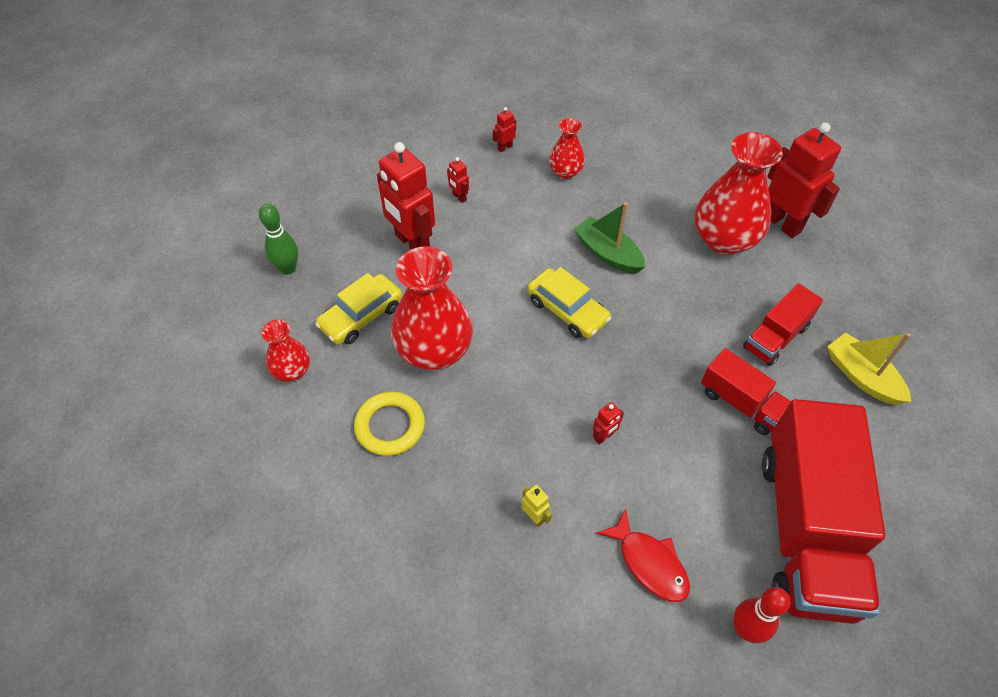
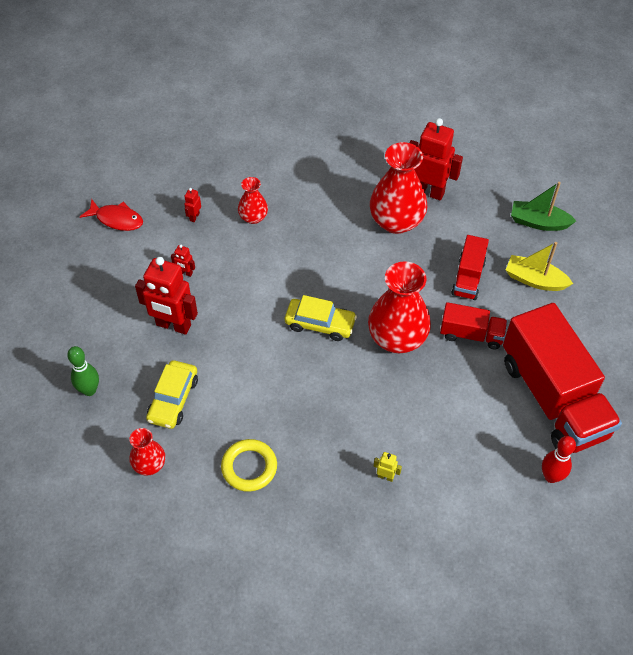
camera: 30 degrees left, 0 degrees up
red vase [391,247,473,370] -> red vase moved to [368,261,431,353]
green boat [574,202,645,274] -> green boat moved to [511,182,576,231]
red robot [593,402,624,445] -> none
red fish [596,508,690,602] -> red fish moved to [80,199,143,231]

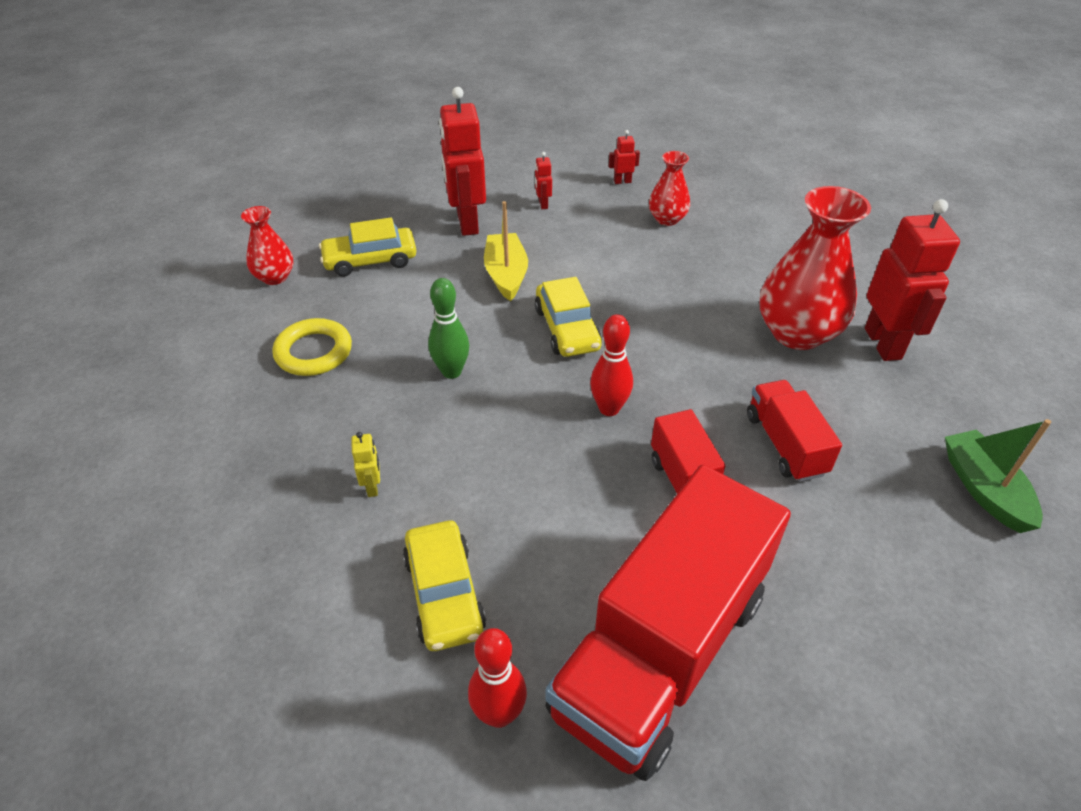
camera: 60 degrees right, 10 degrees down
green bowling pin [67,346,99,396] -> green bowling pin moved to [428,278,469,379]
red fish [80,199,143,231] -> none
red vase [368,261,431,353] -> red bowling pin [590,314,633,416]
red truck [451,235,489,300] -> red truck turned 90 degrees clockwise [747,380,842,482]
yellow boat [506,242,573,291] -> yellow boat moved to [484,201,528,301]
none -> yellow car [403,520,486,651]

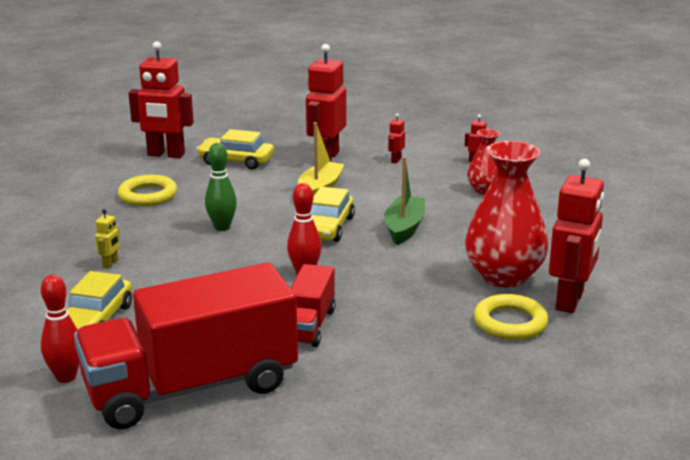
camera: 30 degrees right, 20 degrees down
red vase [241,206,293,285] -> red robot [129,41,194,158]
red truck [747,380,842,482] -> none
green boat [945,419,1051,533] -> green boat moved to [384,157,425,245]
none -> yellow ring [474,294,548,340]

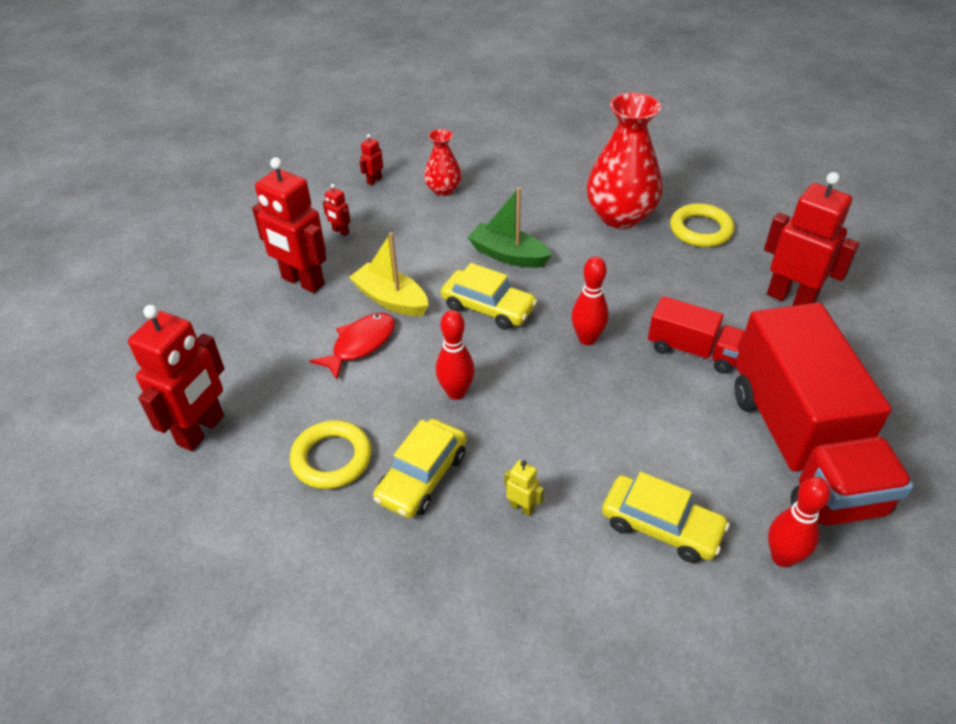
camera: 75 degrees left, 20 degrees up
yellow car [197,129,274,169] -> yellow car moved to [373,419,467,518]
green bowling pin [205,143,237,231] -> red bowling pin [436,310,475,400]
red robot [549,159,604,313] -> red robot moved to [764,172,859,306]
none -> red fish [310,313,395,380]

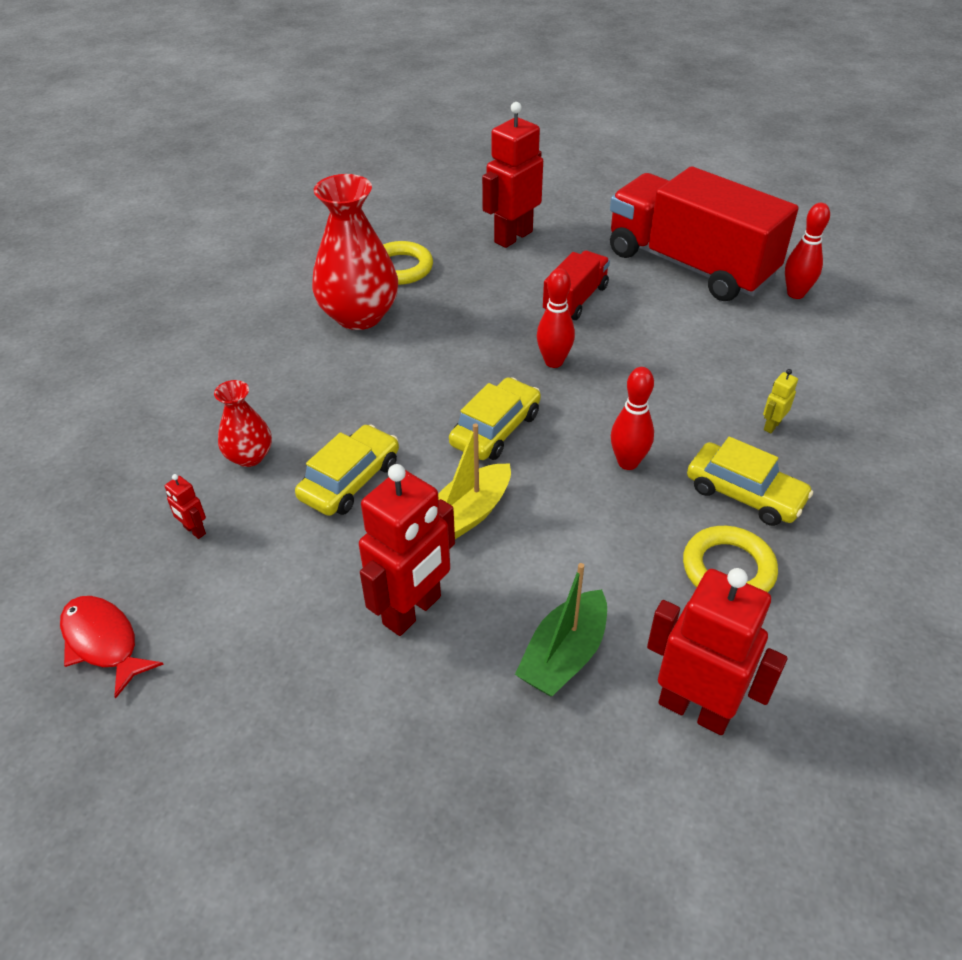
camera: 85 degrees left, 0 degrees up
red fish [310,313,395,380] -> red fish moved to [60,596,164,699]
red robot [323,184,350,236] -> none
green boat [467,187,552,268] -> green boat moved to [515,563,607,697]
yellow car [602,472,730,563] -> yellow car moved to [295,424,399,516]
red truck [735,303,914,526] -> red truck turned 135 degrees counterclockwise [610,166,798,301]

